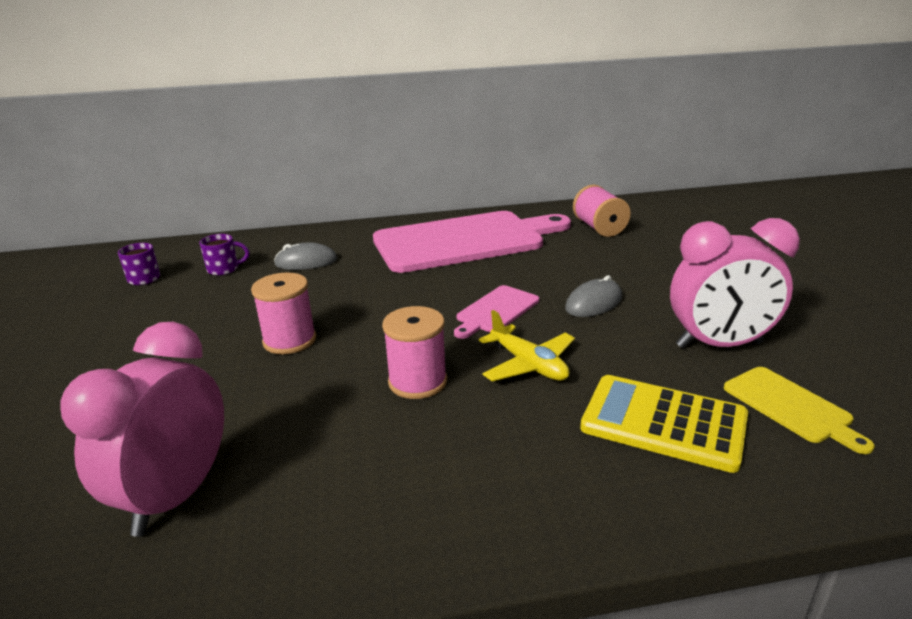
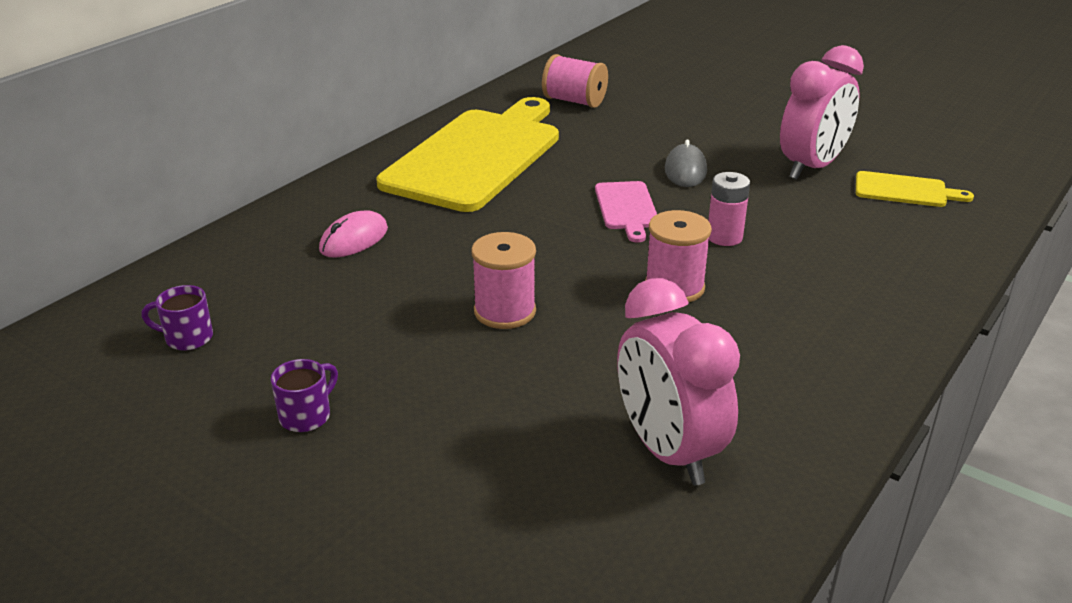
camera: 45 degrees left, 5 degrees up
purple mug [199,234,250,276] -> purple mug moved to [271,359,338,432]
grey mouse [274,242,337,270] -> pink mouse [319,211,388,257]
pink cutting board [373,211,571,273] -> yellow cutting board [377,97,559,212]
yellow plane [479,310,575,381] -> pink battery [708,172,750,246]
yellow calculator [580,375,748,473] -> none

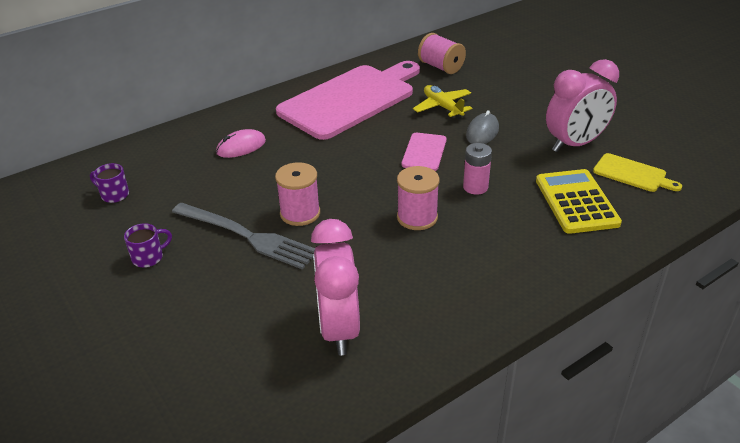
camera: 20 degrees right, 5 degrees up
yellow cutting board [377,97,559,212] -> pink cutting board [276,61,420,140]
none -> grey fork [172,202,315,270]
none -> yellow plane [413,85,472,119]
none -> yellow calculator [536,169,622,234]

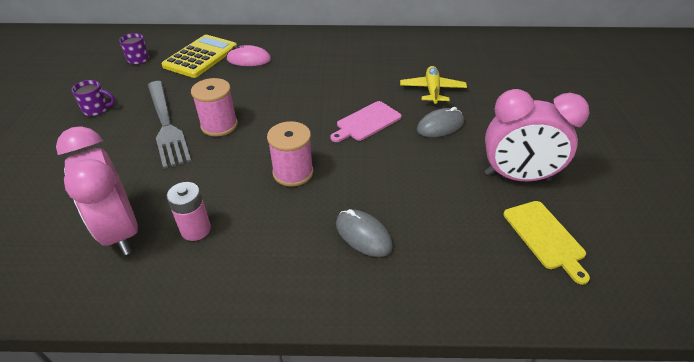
camera: 35 degrees right, 5 degrees up
pink cutting board [276,61,420,140] -> none
pink clock [311,219,360,355] -> pink clock turned 60 degrees counterclockwise [56,126,138,255]
pink spool [418,33,466,74] -> none
pink battery [463,143,492,195] -> pink battery moved to [167,182,211,241]
yellow calculator [536,169,622,234] -> yellow calculator moved to [161,35,237,78]
none -> grey mouse [336,209,393,257]

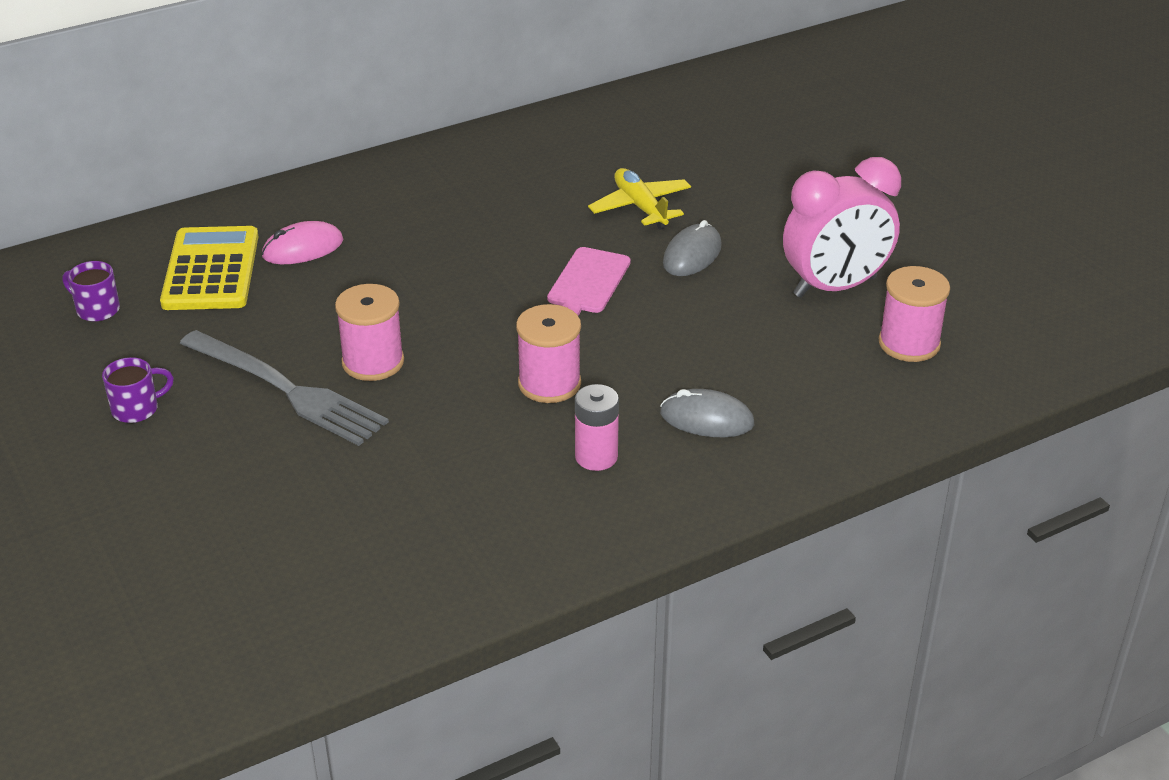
camera: 30 degrees left, 5 degrees down
pink clock [56,126,138,255] -> none
pink battery [167,182,211,241] -> pink battery moved to [575,384,619,471]
yellow cutting board [503,201,590,285] -> pink spool [878,266,950,362]

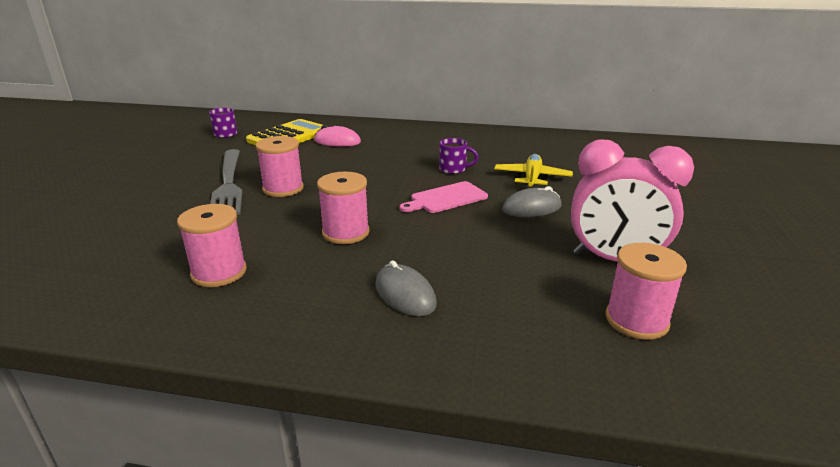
camera: 40 degrees right, 10 degrees down
purple mug [102,357,174,423] -> purple mug moved to [439,138,479,174]
pink battery [575,384,619,471] -> none
none -> pink spool [177,204,247,287]

